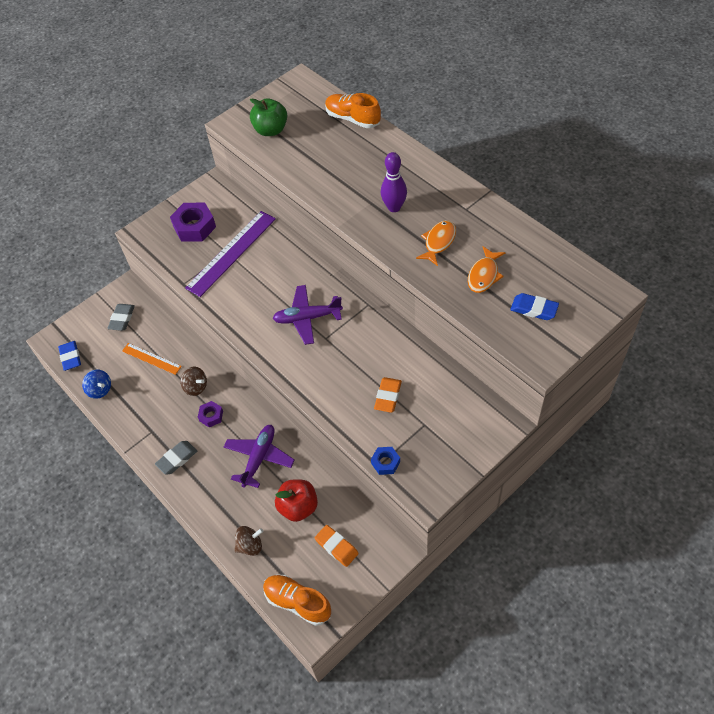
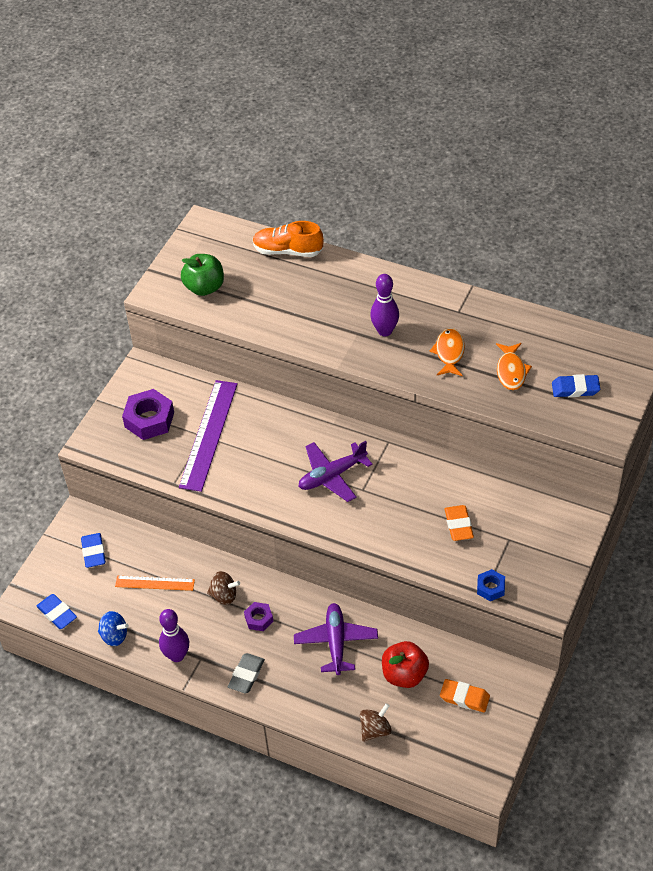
camera: 25 degrees left, 5 degrees down
grey eraser [108,304,135,331] -> blue eraser [81,533,106,568]
orange shoe [263,575,331,626] -> none
none -> purple bowling pin [159,609,189,662]

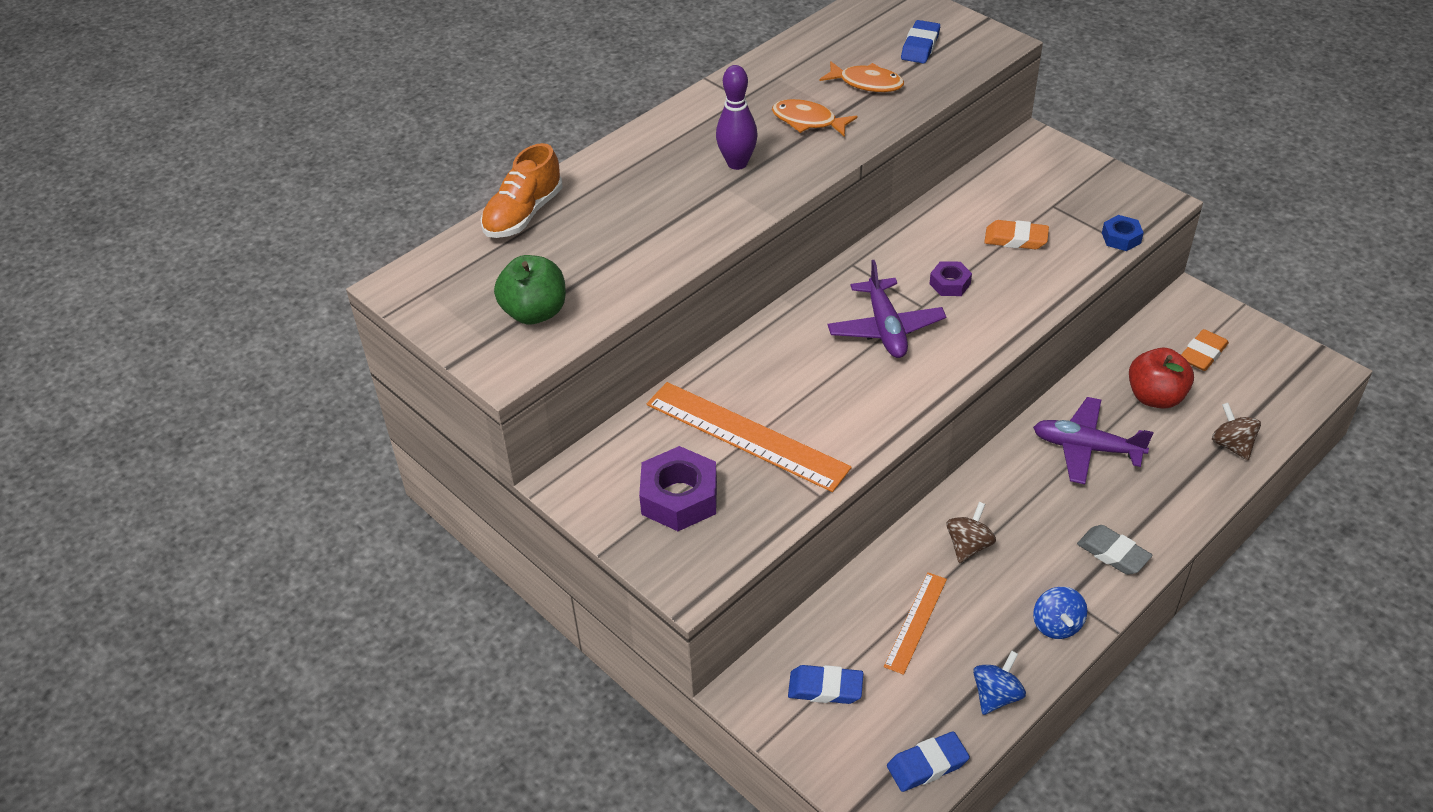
camera: 70 degrees left, 5 degrees down
purple bowling pin [159,609,189,662] -> blue spinning top [1033,587,1087,639]
purple ruler [179,380,238,492] -> orange ruler [647,382,852,492]
purple nut [244,602,273,631] -> purple nut moved to [929,262,972,296]

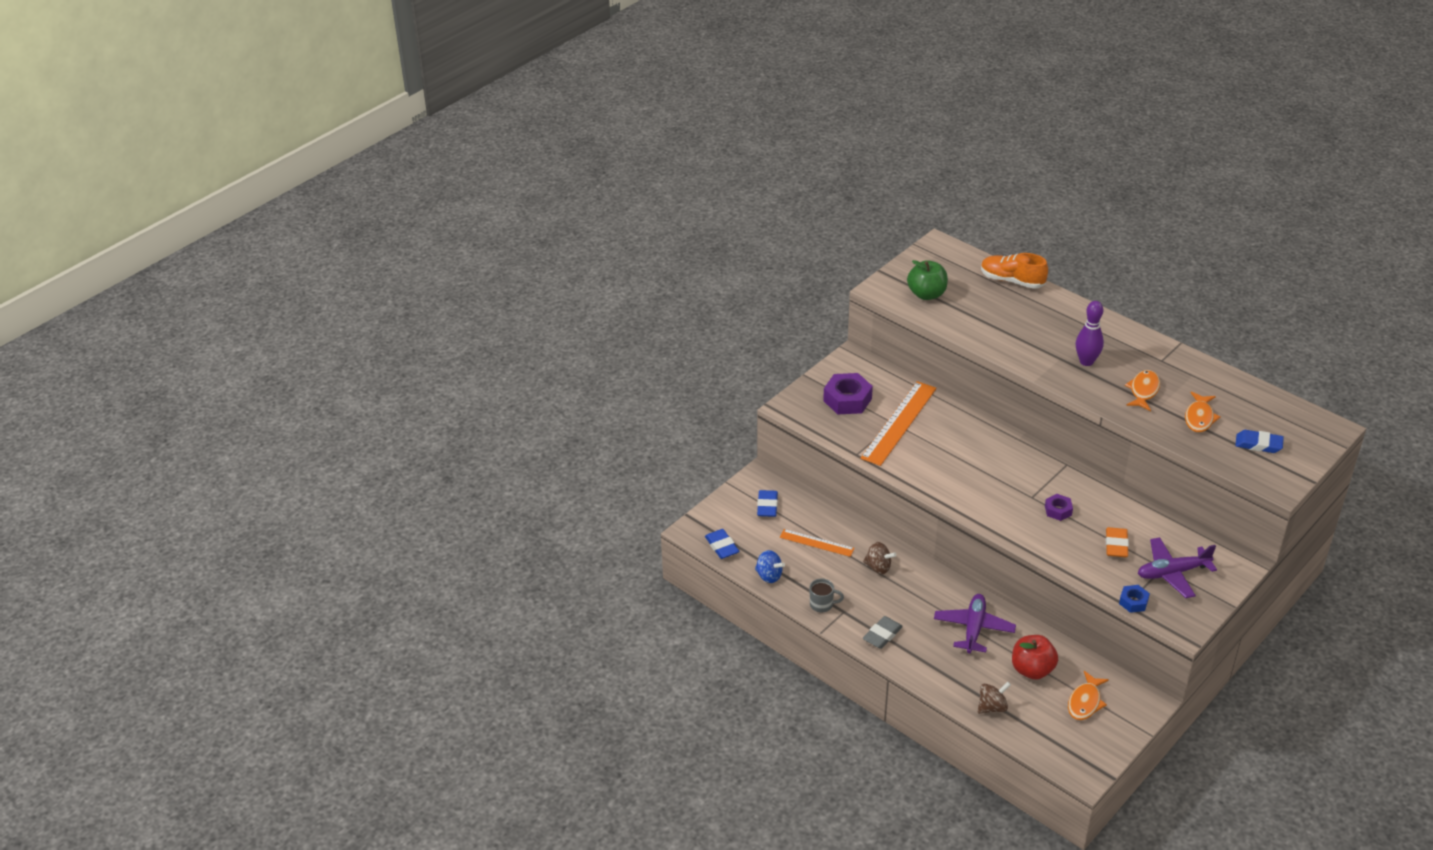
camera: 85 degrees right, 5 degrees down
purple plane [828,260,946,358] -> purple plane moved to [1138,537,1217,598]
blue spinning top [1033,587,1087,639] -> grey mug [810,578,844,612]
orange eraser [1181,329,1229,371] -> orange fish [1068,671,1109,720]

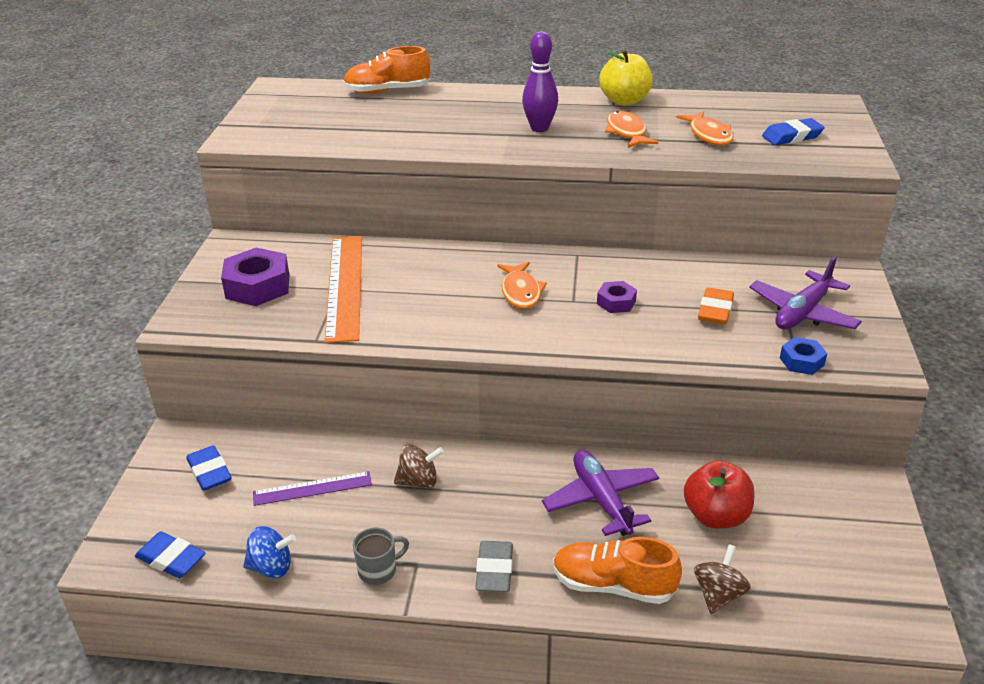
camera: 35 degrees left, 5 degrees down
orange ruler [780,529,855,557] -> purple ruler [253,471,372,506]
green apple [907,260,948,300] -> none
orange fish [1068,671,1109,720] -> orange fish moved to [497,262,547,309]
orange eraser [1106,527,1129,558] -> orange eraser turned 45 degrees clockwise [698,288,734,324]
none -> orange shoe [553,537,682,604]
none -> yellow apple [599,50,653,105]

